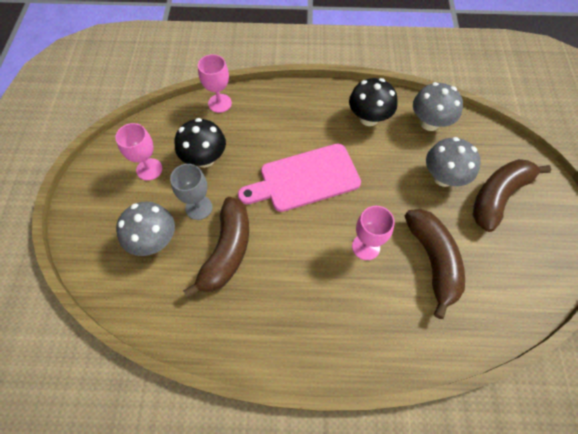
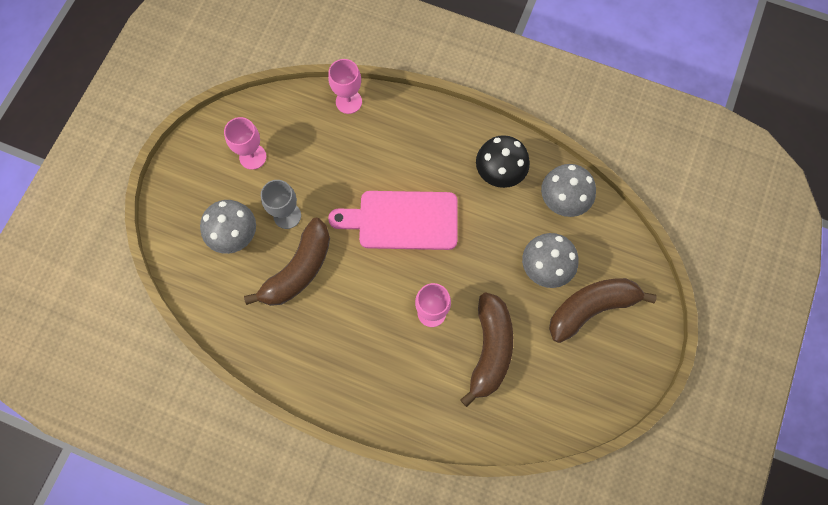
camera: 20 degrees right, 10 degrees up
black mushroom [175,118,226,168] -> none

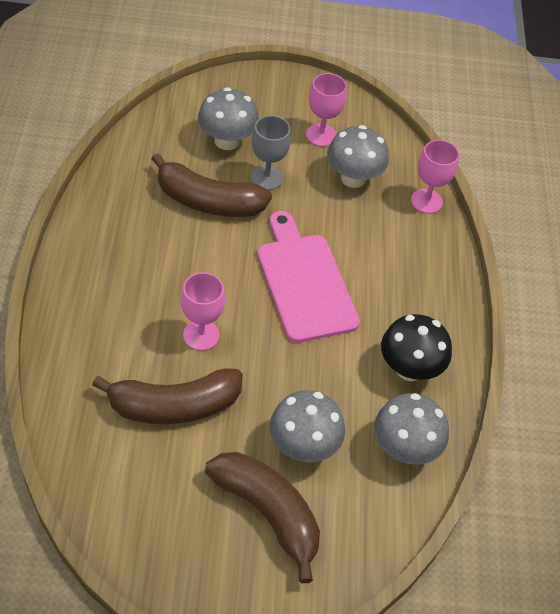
camera: 65 degrees right, 20 degrees down
none -> grey mushroom [327,125,389,188]

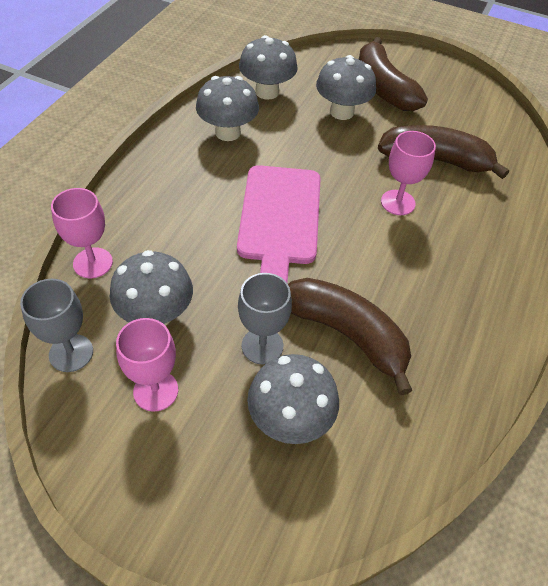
camera: 155 degrees left, 0 degrees up
black mushroom [381,314,452,381] -> grey mushroom [196,76,259,141]
none -> grey goblet [20,279,93,372]

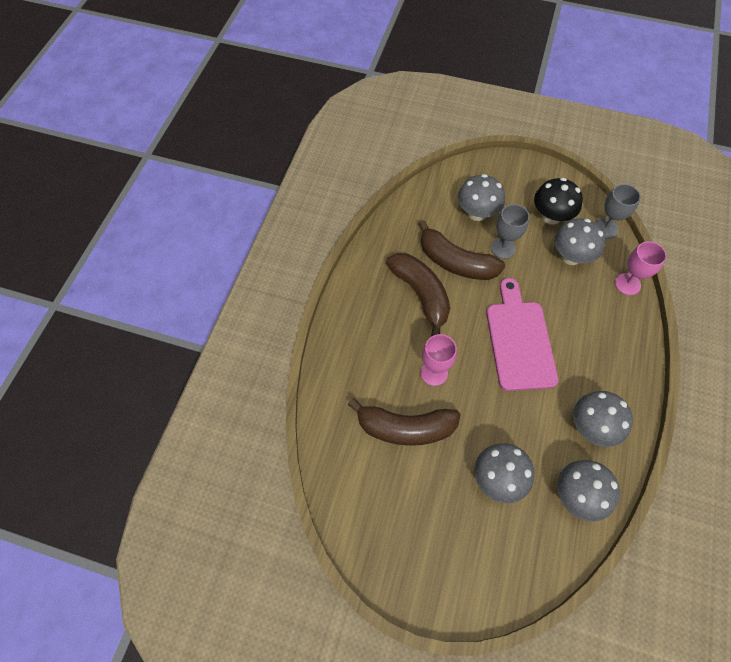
camera: 175 degrees right, 10 degrees up
pink goblet [116,318,178,412] -> black mushroom [534,178,583,225]
brown banana [359,37,428,111] -> brown banana moved to [386,253,450,336]

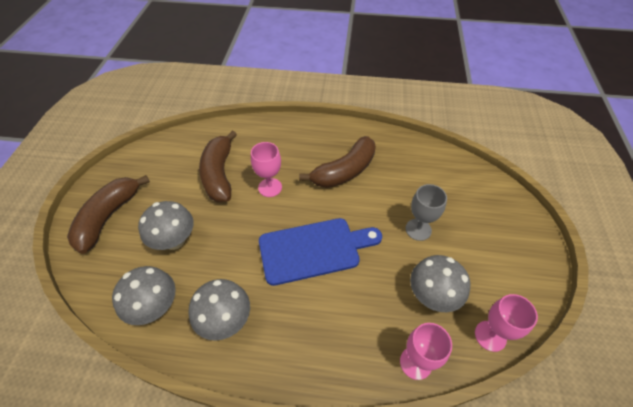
camera: 80 degrees right, 10 degrees down
brown banana [418,220,505,280] -> brown banana moved to [67,175,150,254]
grey mushroom [458,174,505,221] -> none
pink cutting board [486,278,558,391] -> blue cutting board [259,218,382,286]
black mushroom [534,178,583,225] -> none
grey goblet [595,184,641,239] -> pink goblet [475,294,538,352]

